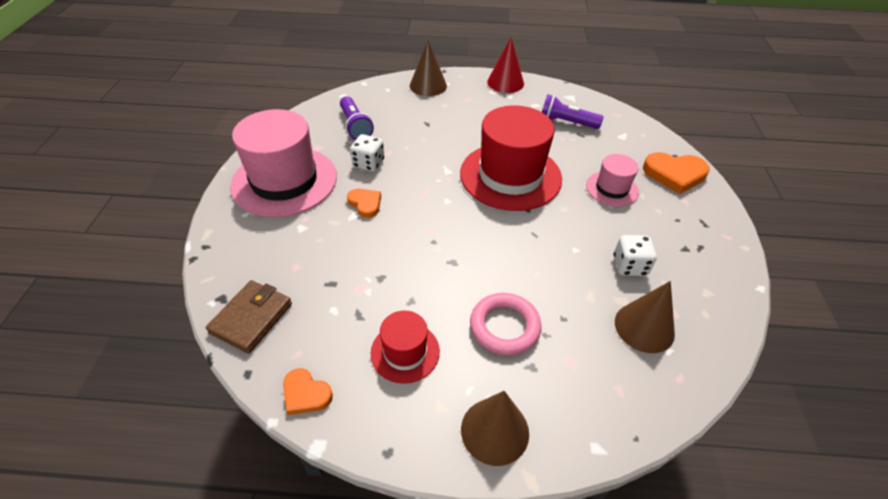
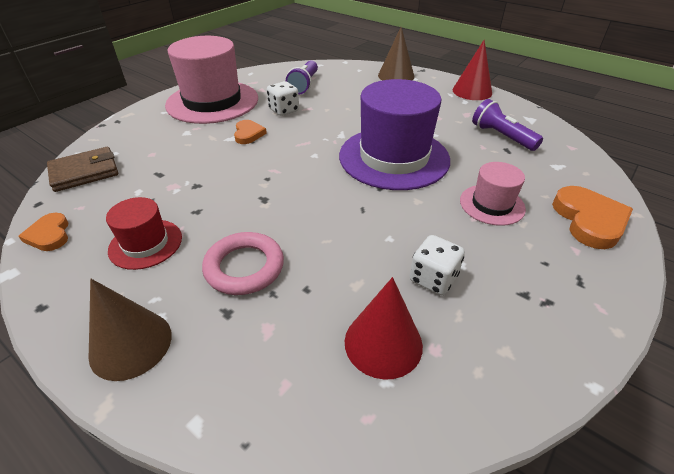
camera: 35 degrees right, 5 degrees down
red hat [460,105,562,211] -> purple hat [339,79,450,190]
brown cone [615,281,675,353] -> red cone [345,277,423,380]
orange heart [643,152,710,194] -> orange heart turned 135 degrees counterclockwise [552,186,633,249]

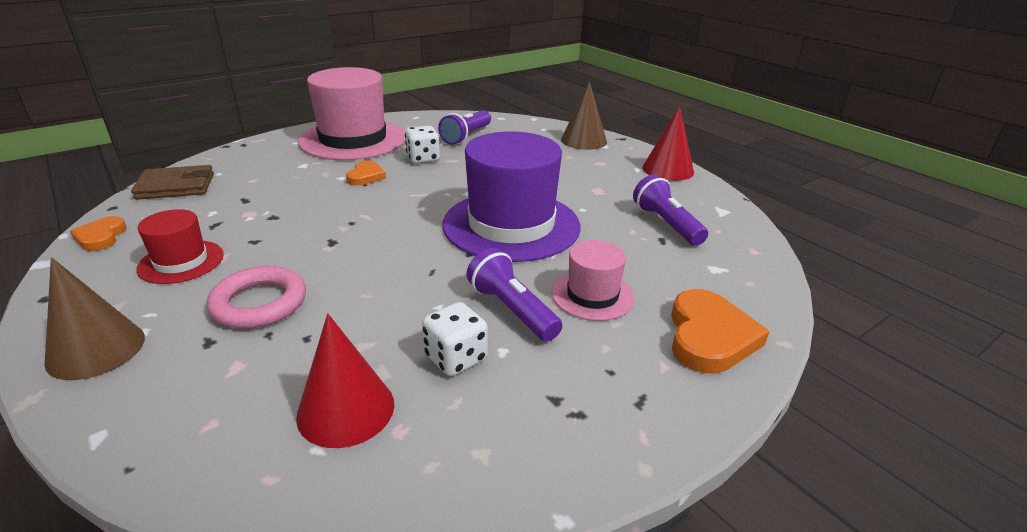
camera: 15 degrees right, 10 degrees down
none -> purple flashlight [466,248,562,341]

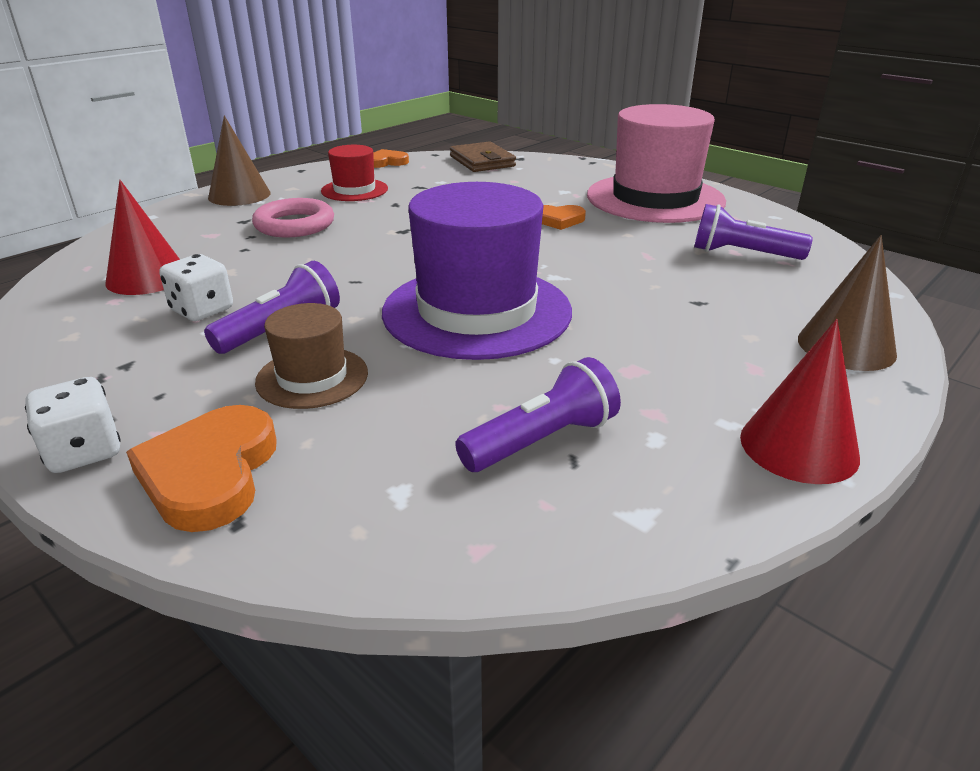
camera: 80 degrees right, 0 degrees up
white dice [405,126,440,163] -> white dice moved to [25,377,121,473]
pink hat [552,240,635,321] -> brown hat [255,303,368,409]
orange heart [671,289,770,373] -> orange heart turned 90 degrees clockwise [126,405,277,532]

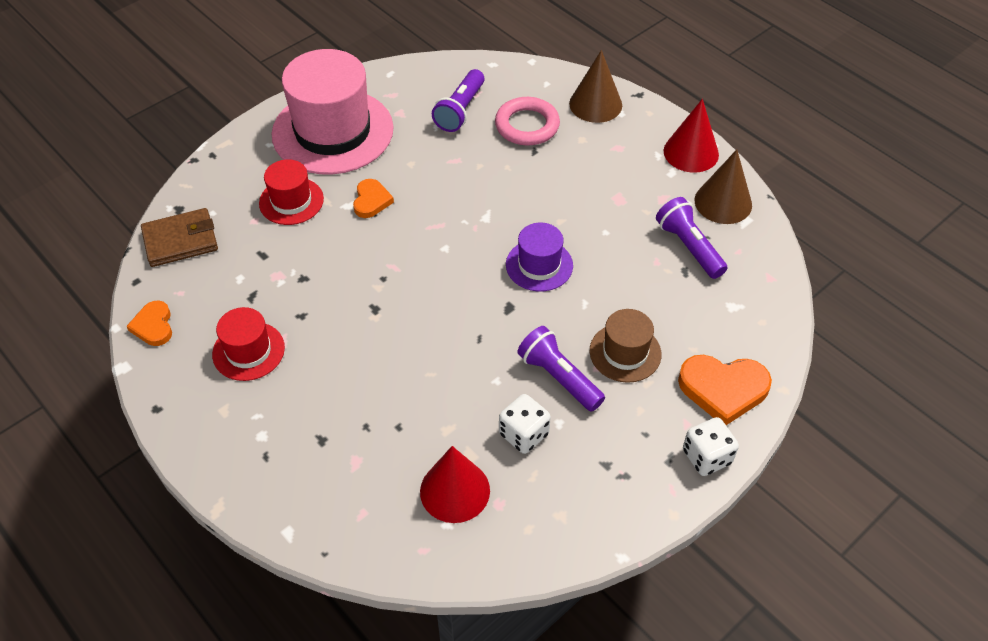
camera: 85 degrees left, 20 degrees up
brown cone [208,115,271,206] -> brown cone moved to [695,149,752,224]
pink ring [252,198,334,237] -> pink ring moved to [495,97,560,146]
purple hat [382,182,572,360] -> purple hat [506,223,573,292], size x0.50
none -> red hat [259,159,324,225]

